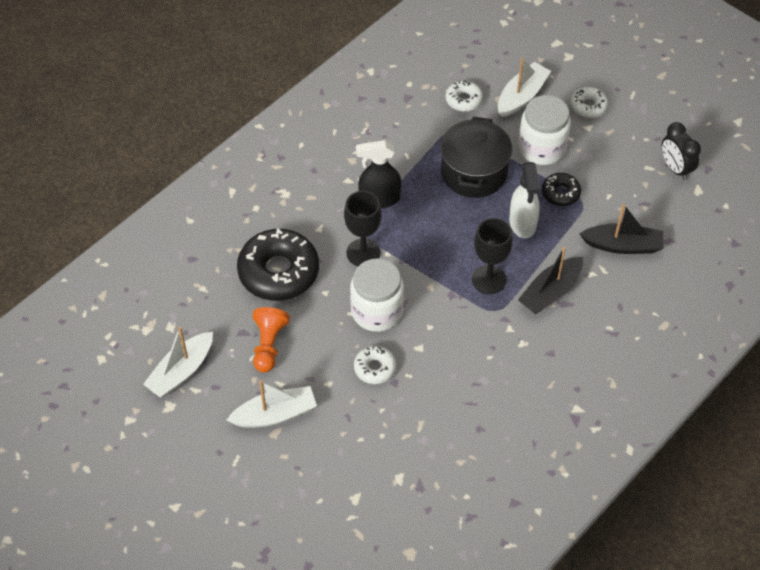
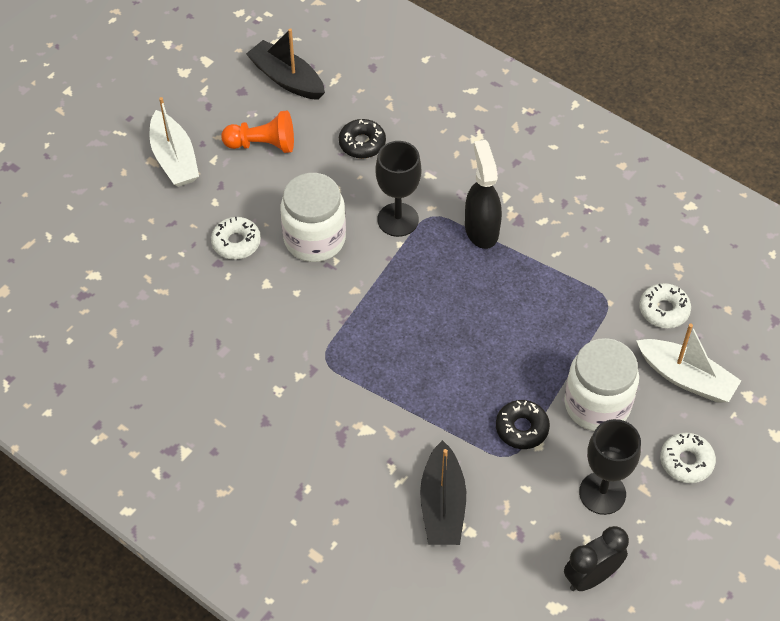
camera: 85 degrees right, 0 degrees up
white boat [143,327,213,397] -> none
black donut [237,228,319,301] -> black donut [339,119,386,159], size x0.50
black pot [440,116,512,198] -> none
black goblet [472,218,513,294] -> black goblet moved to [579,419,641,515]
white spray bottle [509,162,540,238] -> none
black boat [518,247,583,314] -> black boat moved to [246,28,325,100]

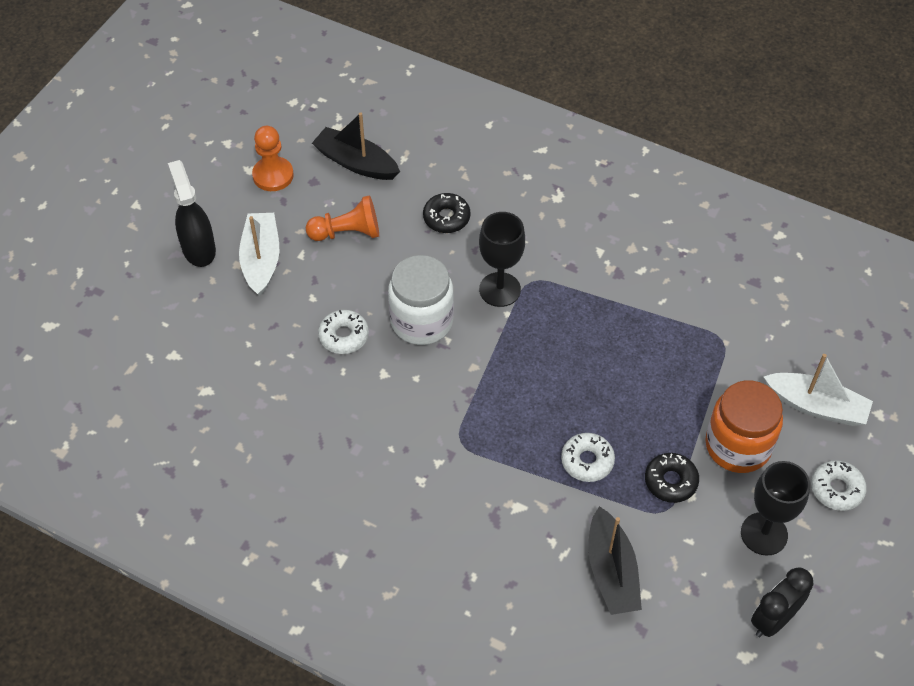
camera: 10 degrees left, 0 degrees up
white boat [149,97,199,187] -> white boat turned 150 degrees counterclockwise [239,213,279,296]
black spray bottle [465,140,502,249] -> black spray bottle moved to [168,160,216,267]
white jar [564,338,639,431] -> orange jar [705,380,783,473]
white donut [639,283,691,328] -> white donut moved to [561,433,615,482]
none -> orange pawn [252,126,294,191]

